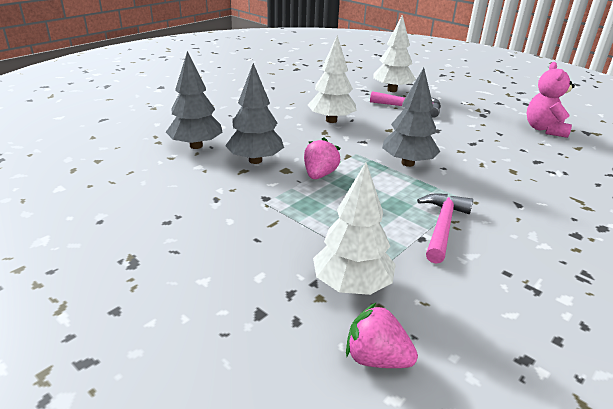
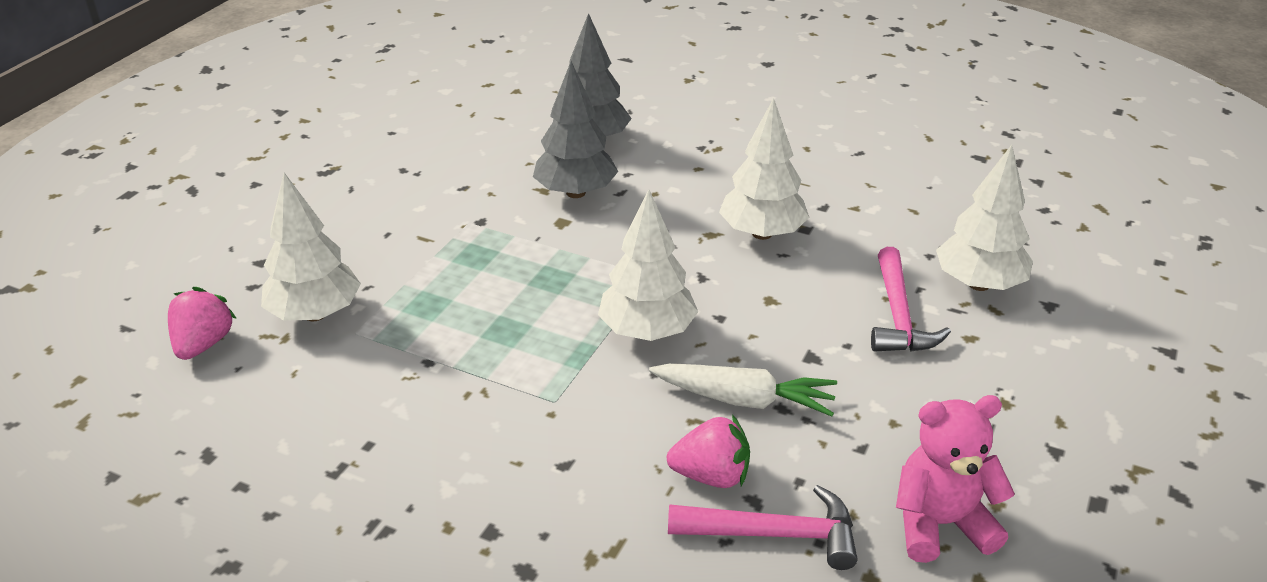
camera: 75 degrees right, 5 degrees up
pink strawberry [304,137,340,179] -> pink strawberry moved to [667,415,750,488]
grey tree [382,68,440,167] -> white tree [598,189,698,341]
pink hammer [417,193,473,264] -> pink hammer moved to [668,485,858,570]
none -> white carrot [649,363,837,416]

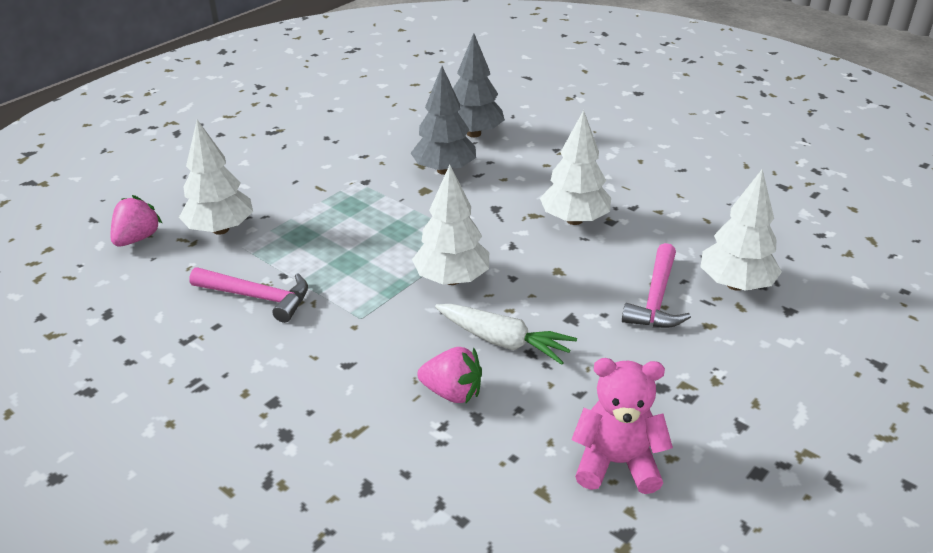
camera: 15 degrees right, 0 degrees up
pink hammer [668,485,858,570] -> pink hammer moved to [190,268,308,323]

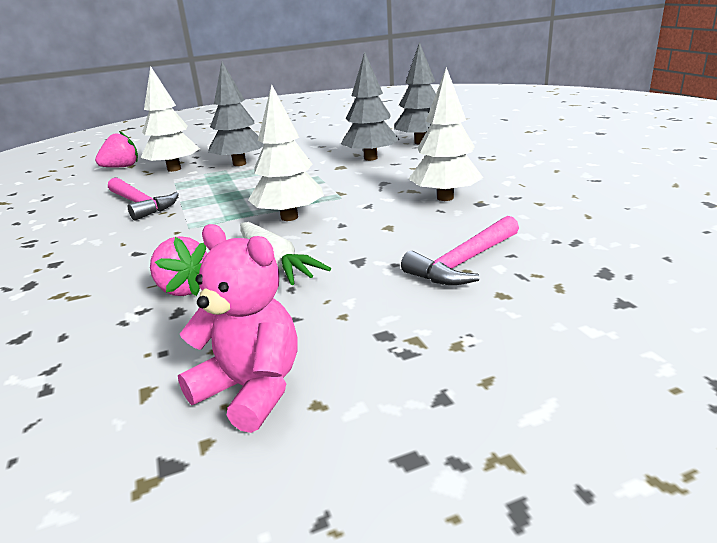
camera: 30 degrees right, 10 degrees down
white tree [700,169,782,291] -> none
none -> grey tree [208,61,264,166]

